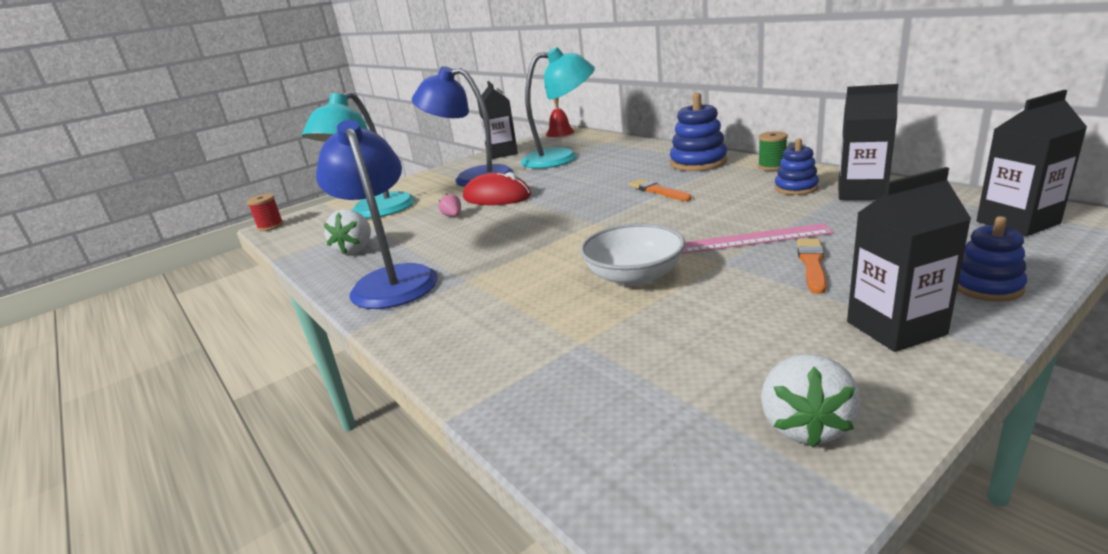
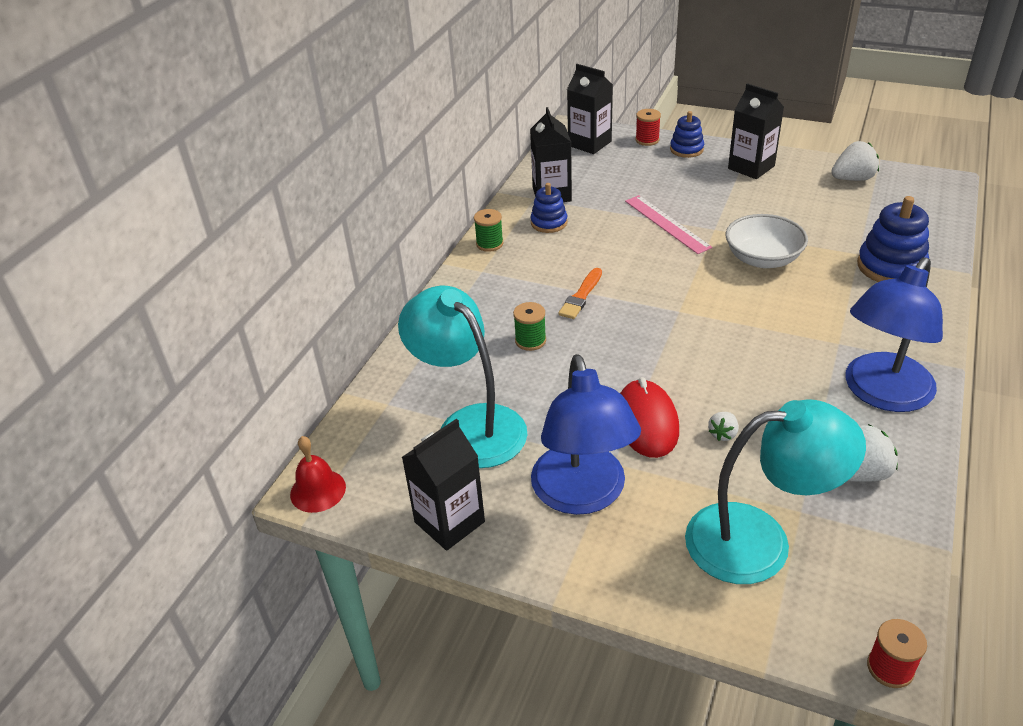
camera: 120 degrees left, 15 degrees up
pink strawberry [439,194,461,217] -> white strawberry [708,412,739,441]
blue stacking toy [670,93,727,171] -> blue stacking toy moved to [857,196,929,282]
orange brush [797,239,827,294] -> none
none -> green spool [513,302,546,351]
none -> red spool [636,109,661,146]

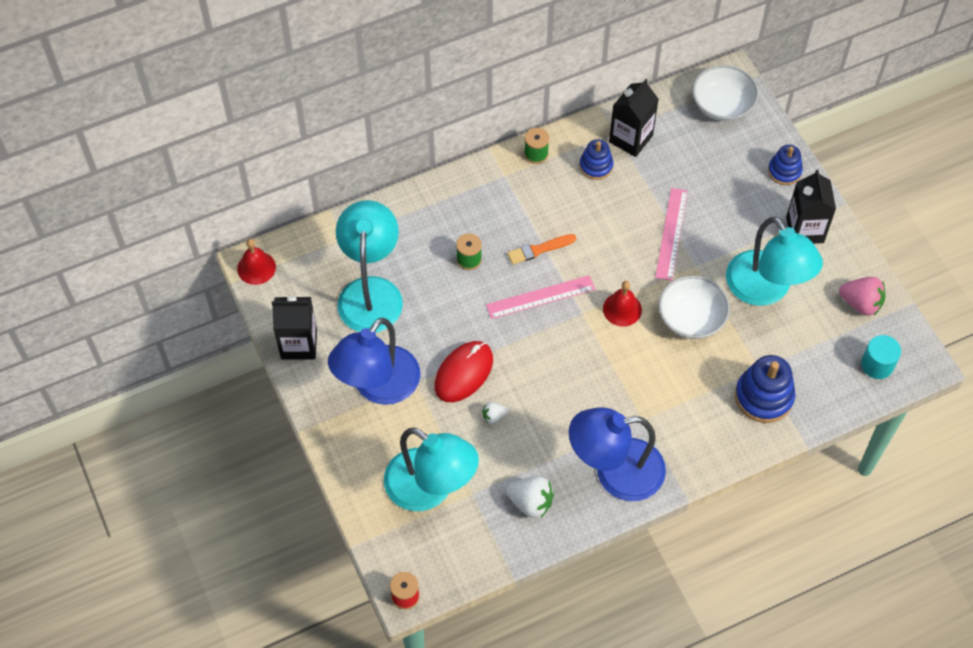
camera: 40 degrees right, 20 degrees up
black carton [567,64,613,154] -> white bowl [692,65,759,121]
red spool [636,109,661,146] -> none
white strawberry [831,141,879,181] -> pink strawberry [839,277,885,316]
none -> pink ruler [486,275,595,319]
none -> red bell [603,281,642,327]
none -> turquoise lamp [726,217,823,306]
none -> turquoise cylinder [861,335,901,379]

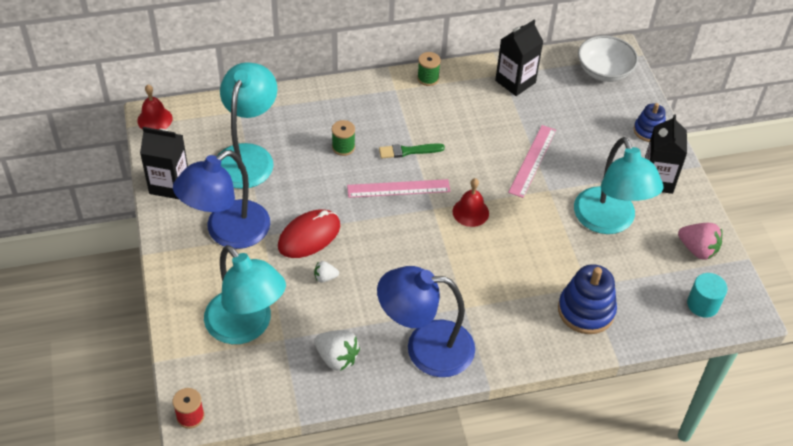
camera: 10 degrees right, 10 degrees down
orange brush [507,234,576,265] -> green brush [379,143,445,158]
blue stacking toy [580,139,614,180] -> none
white bowl [658,276,730,339] -> none

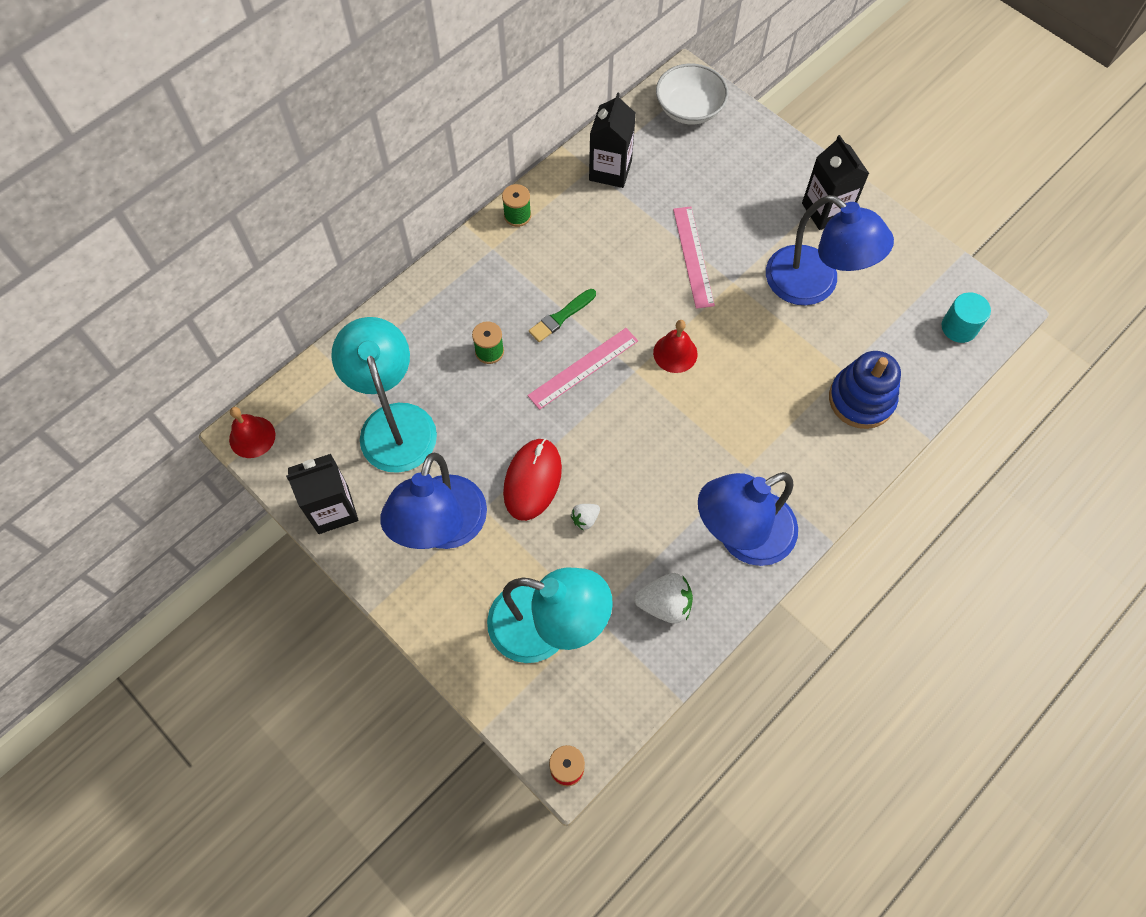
camera: 30 degrees left, 15 degrees up
turquoise lamp [574,137,664,234] -> blue lamp [766,195,894,305]
blue stacking toy [634,103,666,142] -> none
pink strawberry [678,223,723,260] -> none

